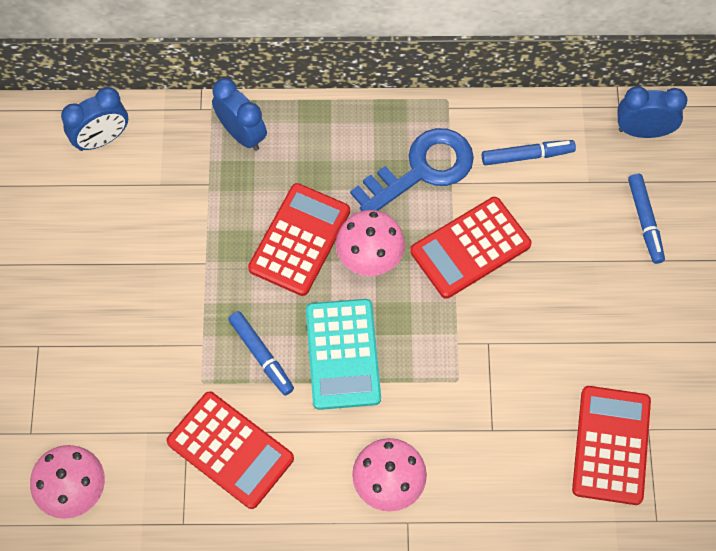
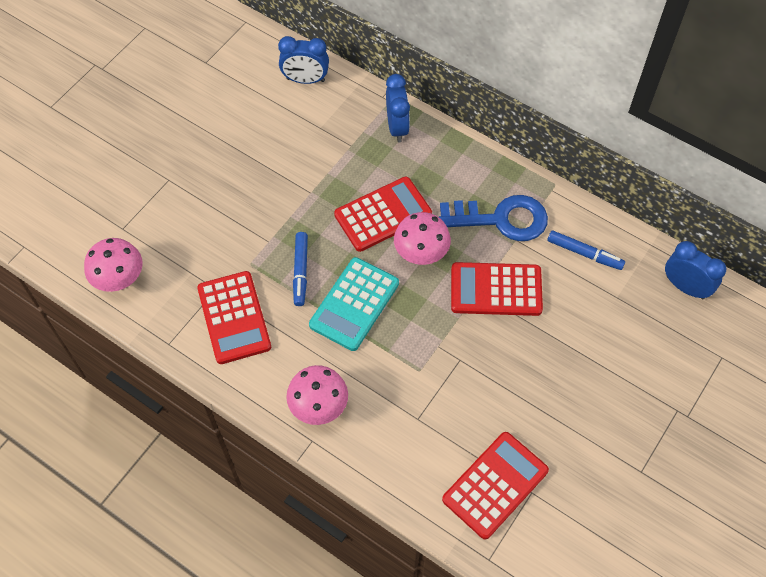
camera: 35 degrees right, 5 degrees down
blue marker [628,174,665,264] -> none

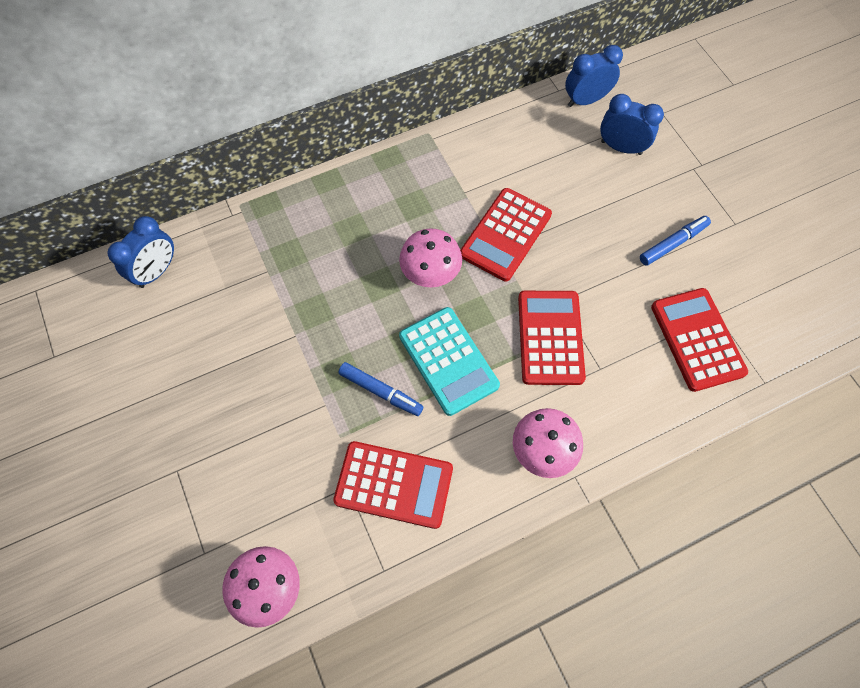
camera: 60 degrees left, 5 degrees up
red calculator [334,177,432,252] -> red calculator moved to [518,291,586,385]
blue clock [386,74,410,142] -> blue clock moved to [600,94,664,155]
blue key [439,195,548,241] -> none
blue marker [547,231,625,270] -> blue marker moved to [640,216,711,266]

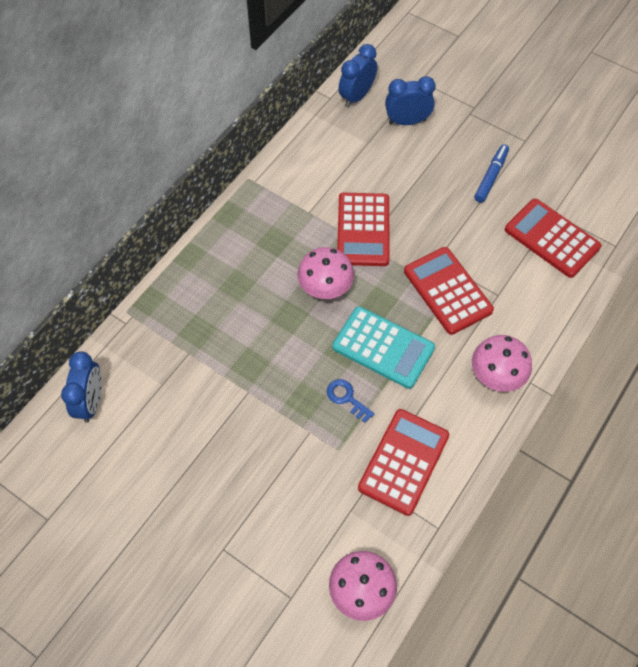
camera: 30 degrees left, 5 degrees down
red calculator [333,441,453,529] -> red calculator turned 45 degrees counterclockwise [358,409,449,516]
blue marker [338,362,423,416] -> blue key [327,379,375,423]

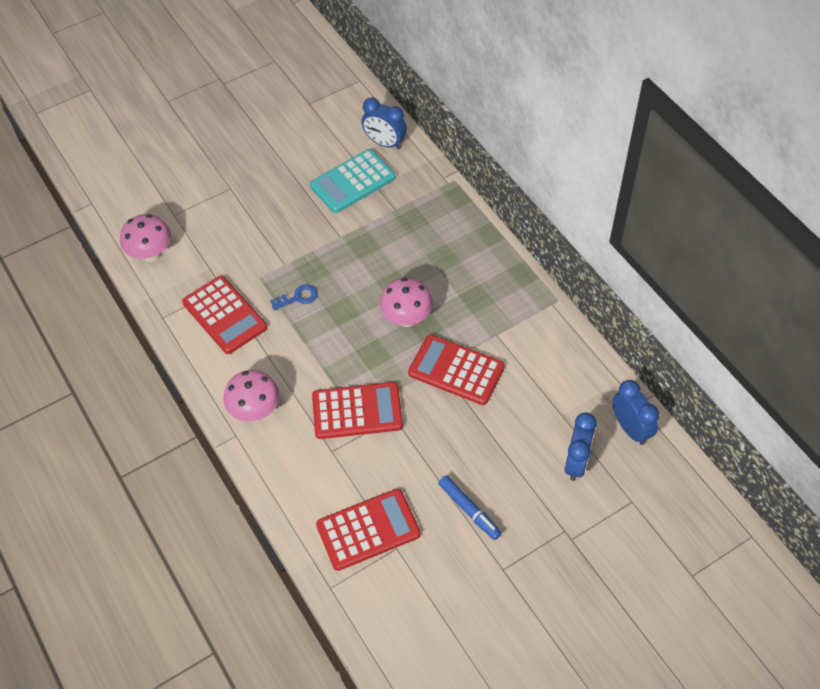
camera: 115 degrees right, 5 degrees down
turquoise calculator [332,306,435,389] -> turquoise calculator moved to [310,149,396,213]

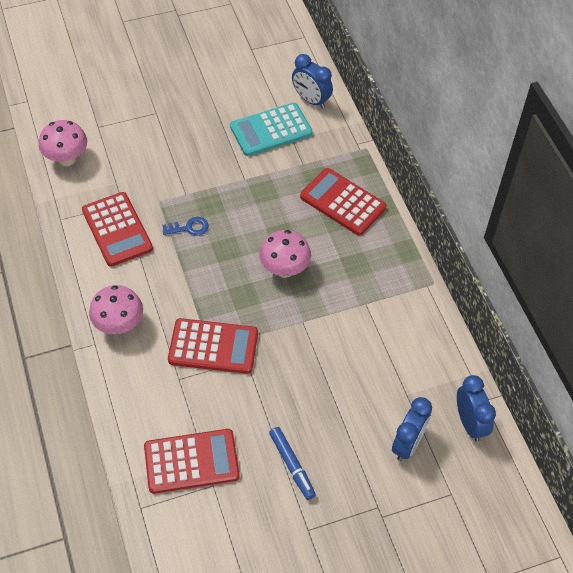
camera: 10 degrees right, 0 degrees up
red calculator [408,335,505,405] -> red calculator moved to [300,168,386,236]

